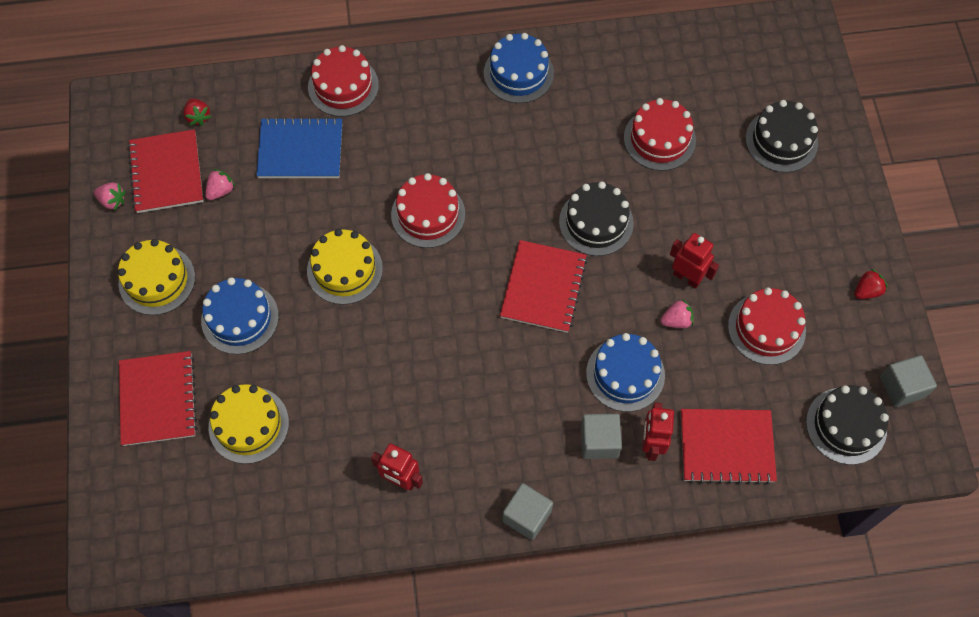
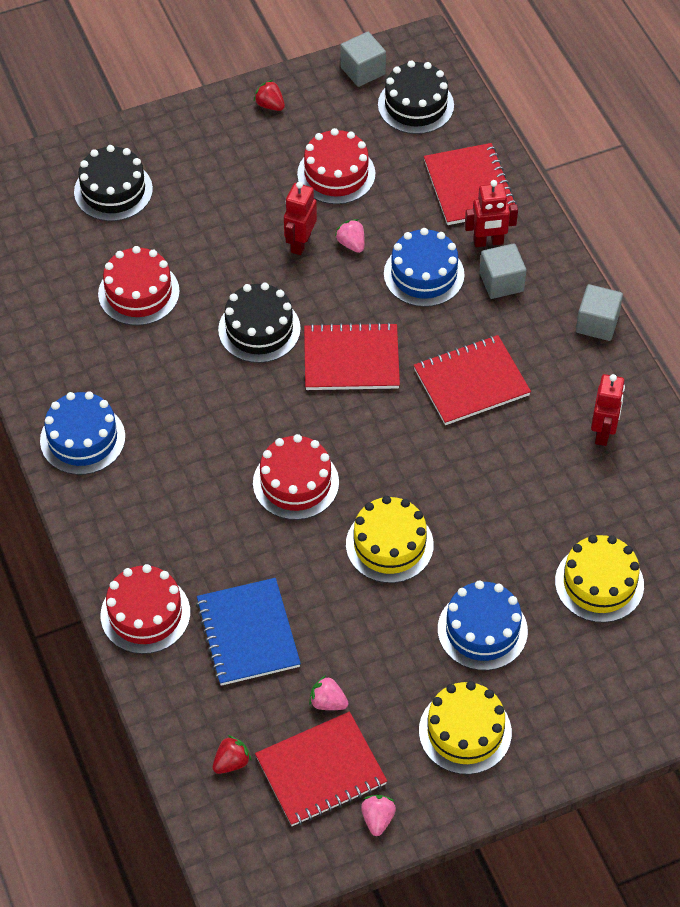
camera: 105 degrees left, 10 degrees down
red notebook [119,351,197,446] -> red notebook moved to [414,335,531,425]

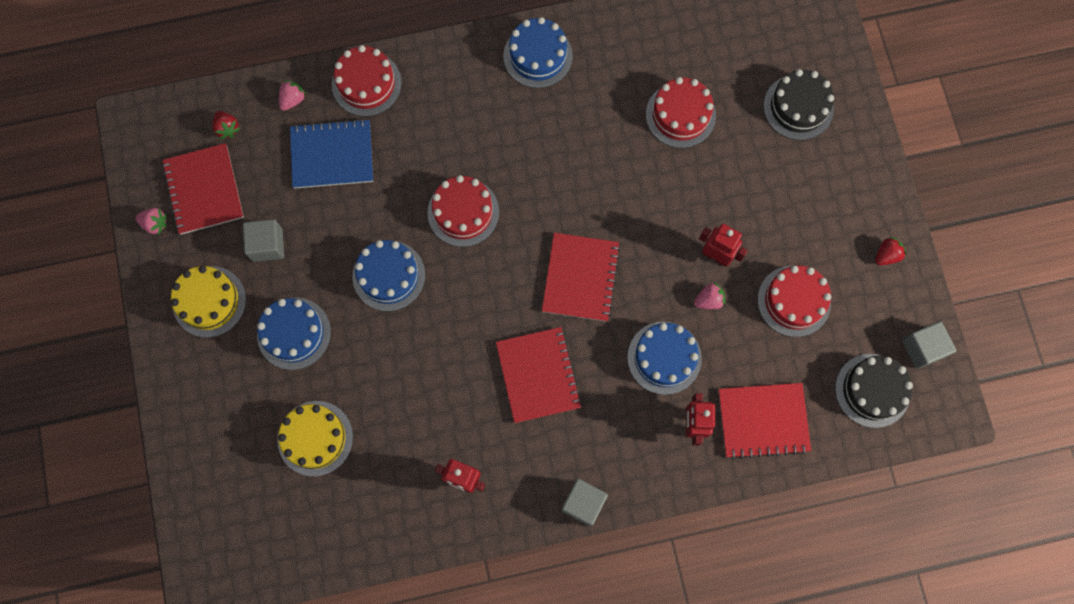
camera: 100 degrees right, 20 degrees up
black cake [218,283,301,363] -> none
pink strawberry [309,675,348,710] -> pink strawberry moved to [279,80,306,111]
yellow cake [346,496,434,583] -> blue cake [352,240,425,311]
grey cube [479,243,527,299] -> grey cube moved to [243,219,284,262]

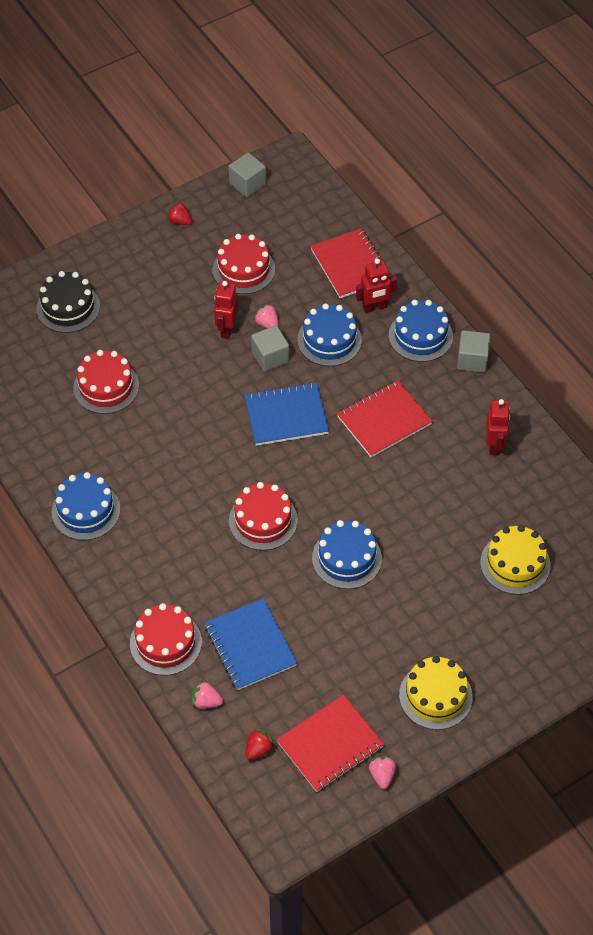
camera: 110 degrees left, 20 degrees down
grey cube [243,219,284,262] -> grey cube moved to [251,325,289,372]
blue cake [257,298,331,370] -> blue cake moved to [389,300,453,362]
red notebook [542,233,620,322] -> blue notebook [244,382,329,446]
black cake [835,354,913,428] -> none

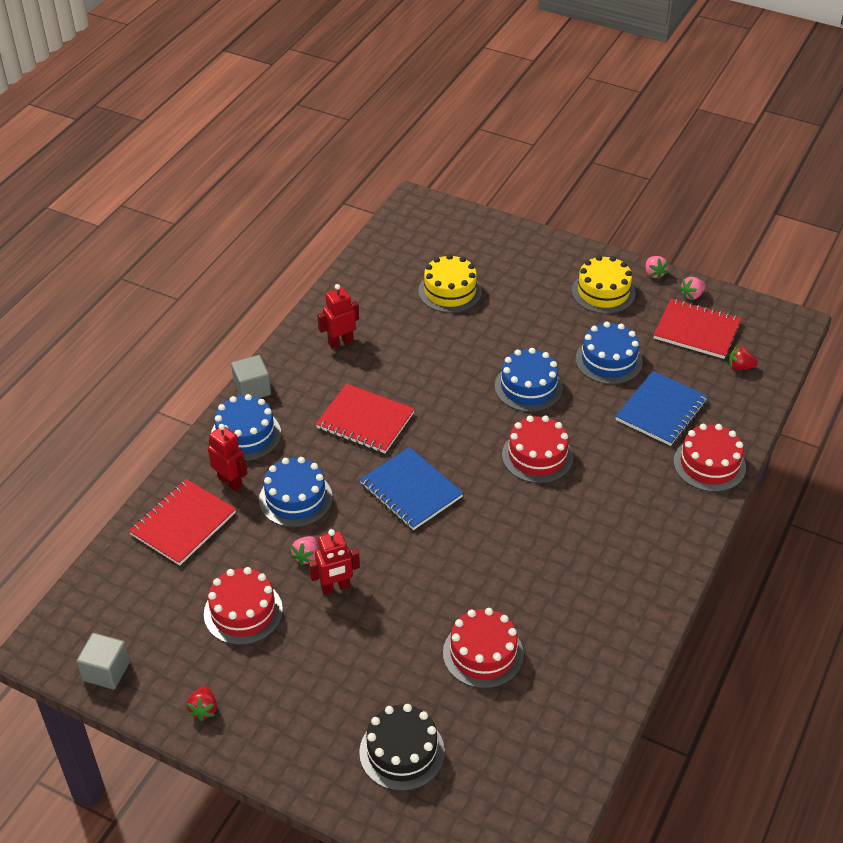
camera: 120 degrees left, 10 degrees down
blue cake [51,472,120,540] -> blue cake moved to [576,322,643,384]
pink strawberry [192,681,223,709] -> pink strawberry moved to [645,256,668,280]
grey cube [251,325,289,372] -> none

